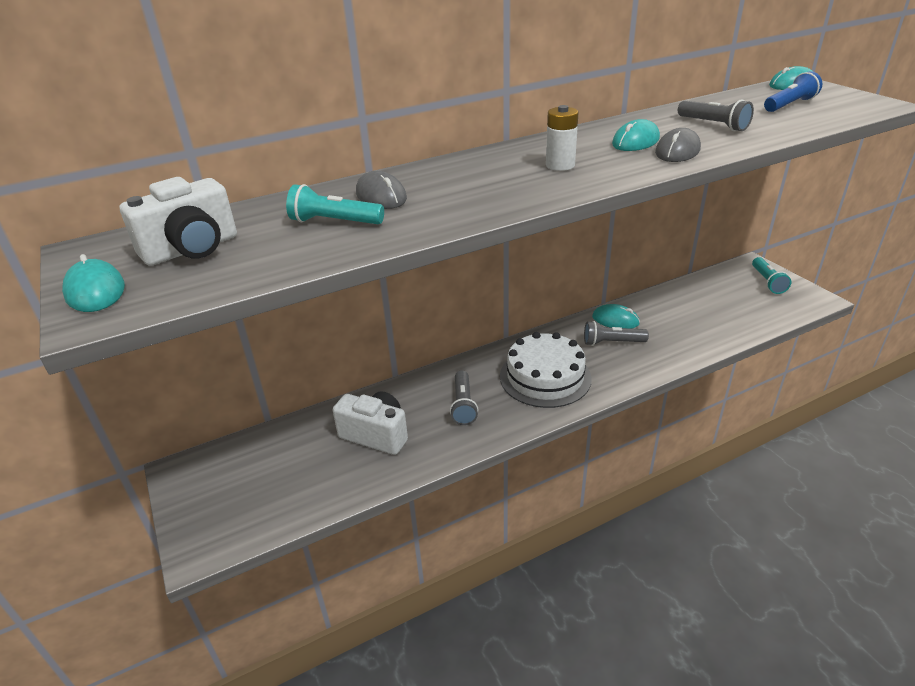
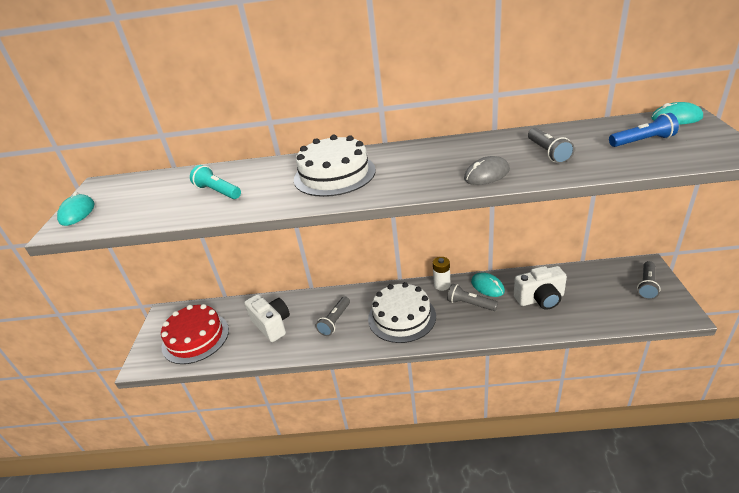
camera: 30 degrees right, 0 degrees up
white camera [120,177,237,266] -> white camera moved to [514,266,567,310]
grey mouse [356,171,407,209] -> none
white battery [546,105,579,171] -> white battery moved to [433,257,451,291]
turquoise mouse [612,119,660,151] -> none
turquoise flashlight [752,257,791,294] -> grey flashlight [637,261,661,300]
none -> red cake [161,304,229,364]
none -> white cake [294,135,376,197]

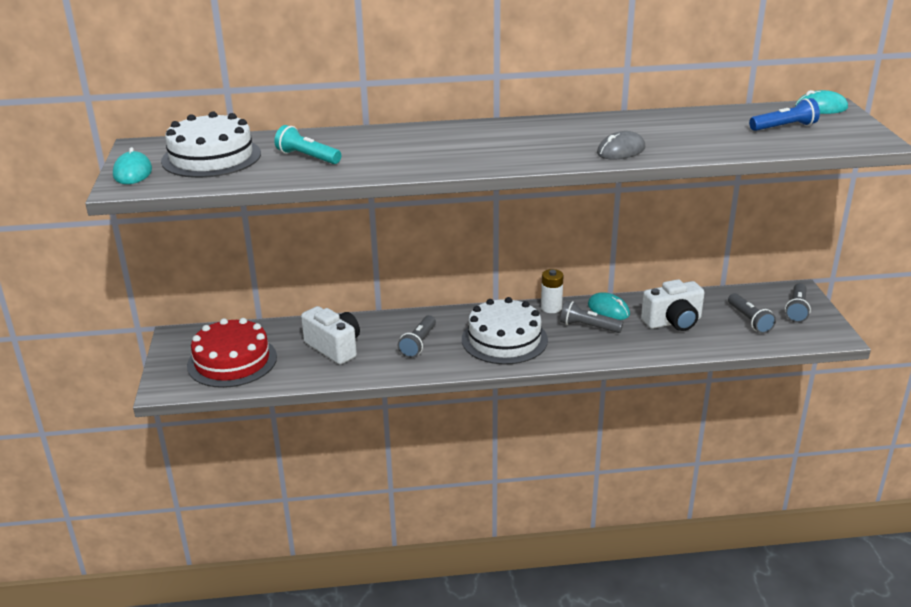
camera: 10 degrees left, 5 degrees down
white cake [294,135,376,197] -> white cake moved to [161,111,261,178]
grey flashlight [528,128,575,164] -> grey flashlight moved to [728,293,776,334]

